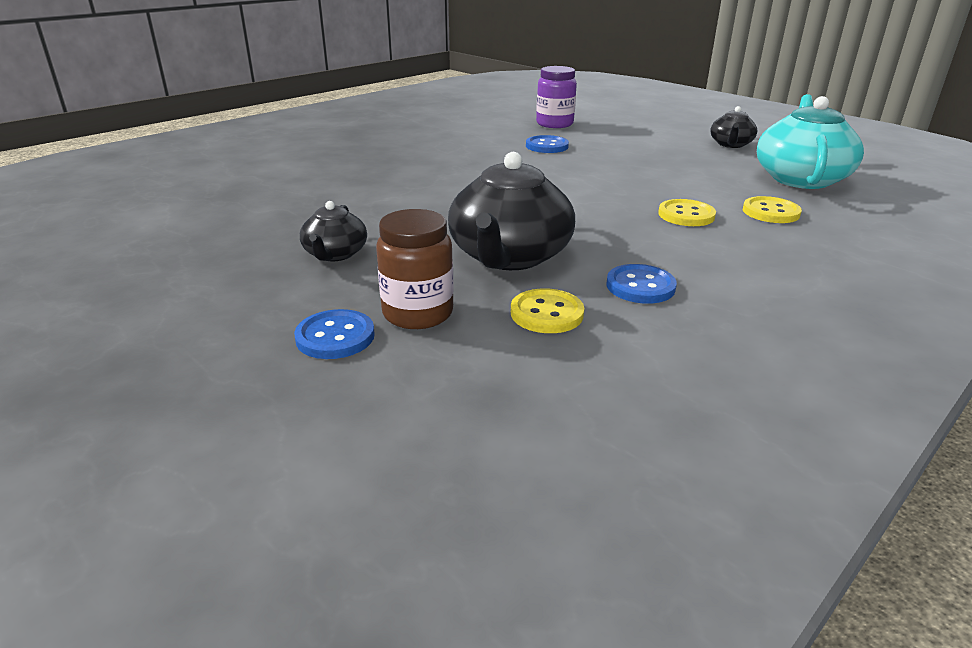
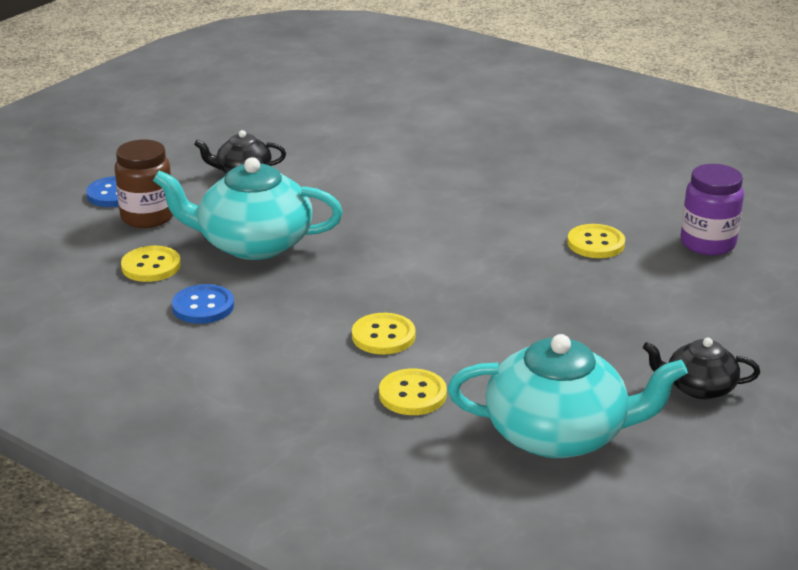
camera: 80 degrees right, 0 degrees up
black teapot [448,152,575,270] -> turquoise teapot [153,157,343,260]
blue button [526,135,569,153] -> yellow button [567,224,625,258]

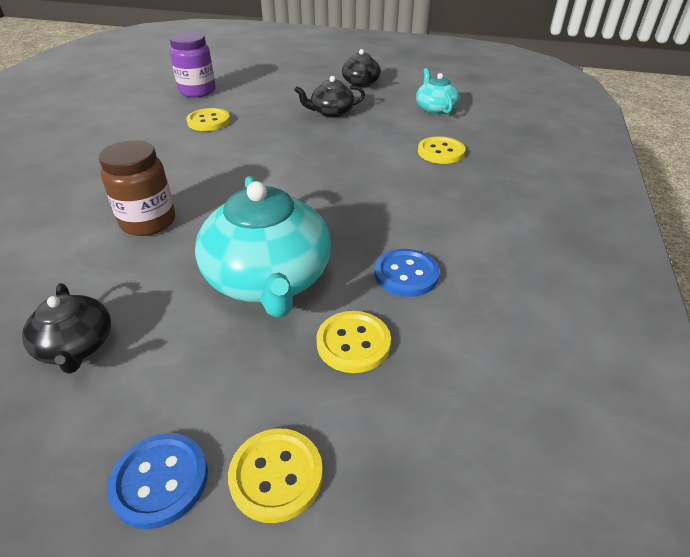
camera: 110 degrees left, 10 degrees up
brown jar [115,140,173,228] -> brown jar moved to [99,140,175,236]
yellow button [352,313,416,355] -> yellow button moved to [228,428,323,523]
turquoise teapot [448,334,688,458] -> turquoise teapot [416,68,460,114], size x0.53
none -> black teapot [294,76,365,118]

